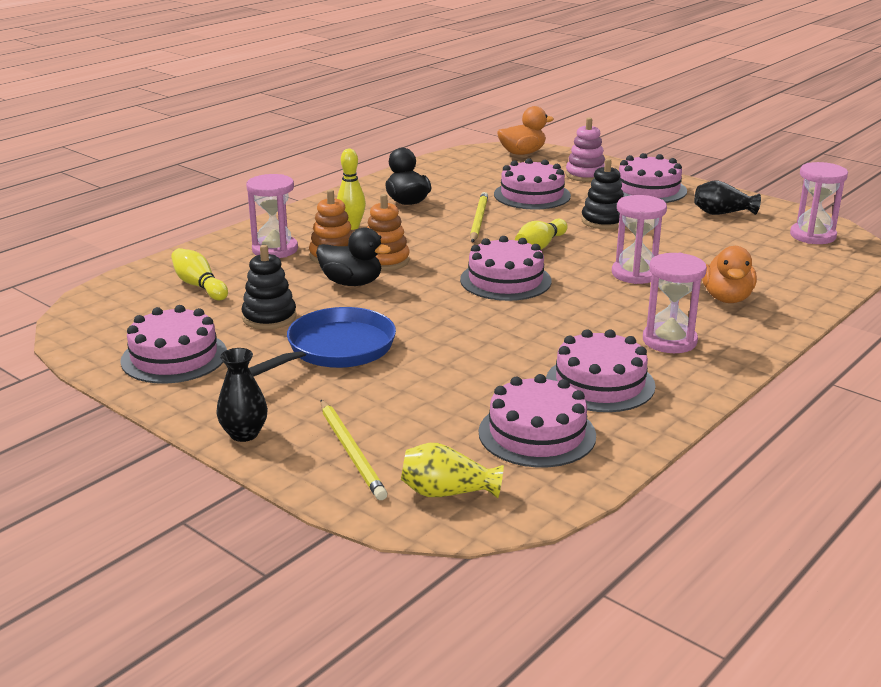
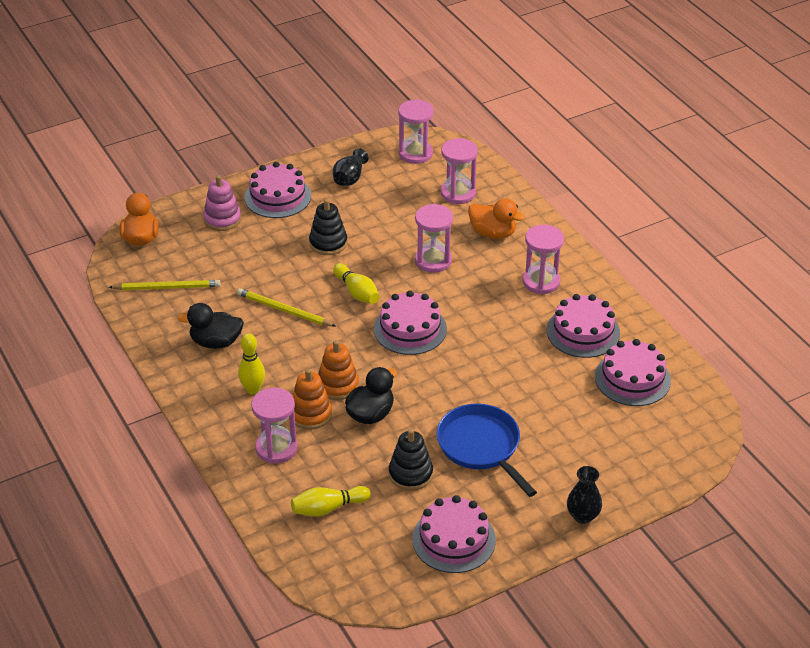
camera: 70 degrees left, 15 degrees up
yellow pencil [321,400,387,500] -> yellow pencil moved to [109,280,221,290]
yellow vase [401,443,504,498] -> none
pink cake [494,158,571,210] -> none
none -> pink hourglass [441,138,478,204]

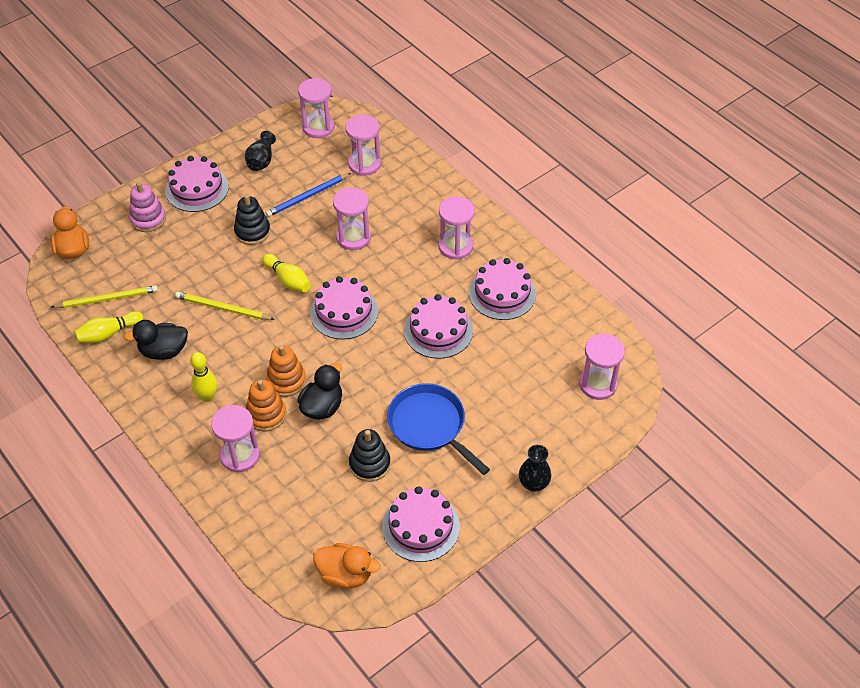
camera: 10 degrees left, 10 degrees up
yellow bowling pin [291,486,371,517] -> yellow bowling pin moved to [74,311,143,343]
orange duck [468,198,525,239] -> orange duck moved to [313,543,381,588]
pink cake [595,339,671,406] -> pink cake moved to [404,294,473,359]
none -> blue pencil [266,173,351,217]
none -> pink hourglass [579,334,625,400]

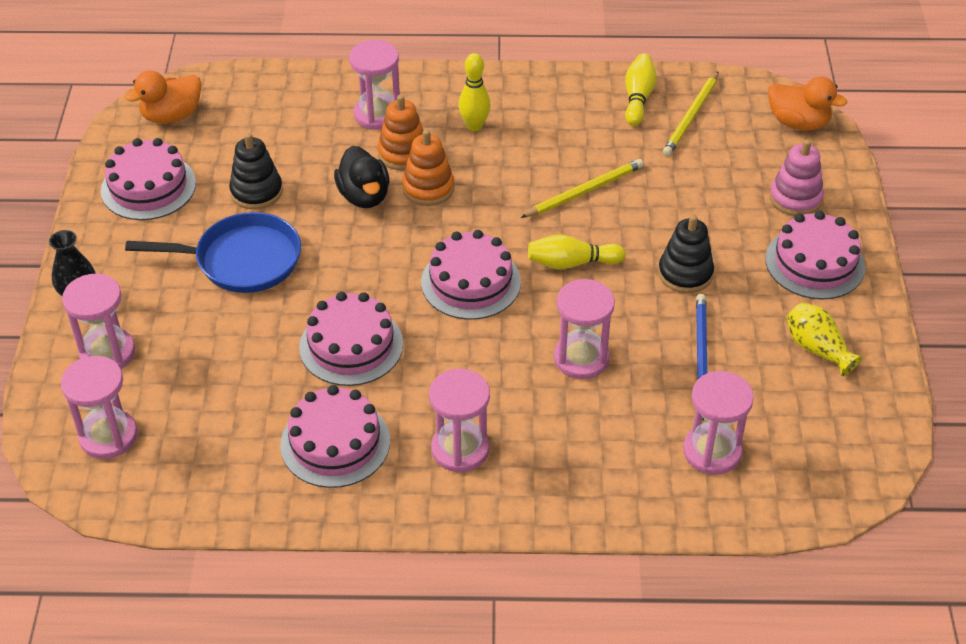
camera: 130 degrees right, 5 degrees down
black duck [124,320,188,360] -> none
black vase [245,131,276,171] -> yellow vase [786,302,862,376]
pink hourglass [298,78,334,138] -> pink hourglass moved to [62,274,135,369]

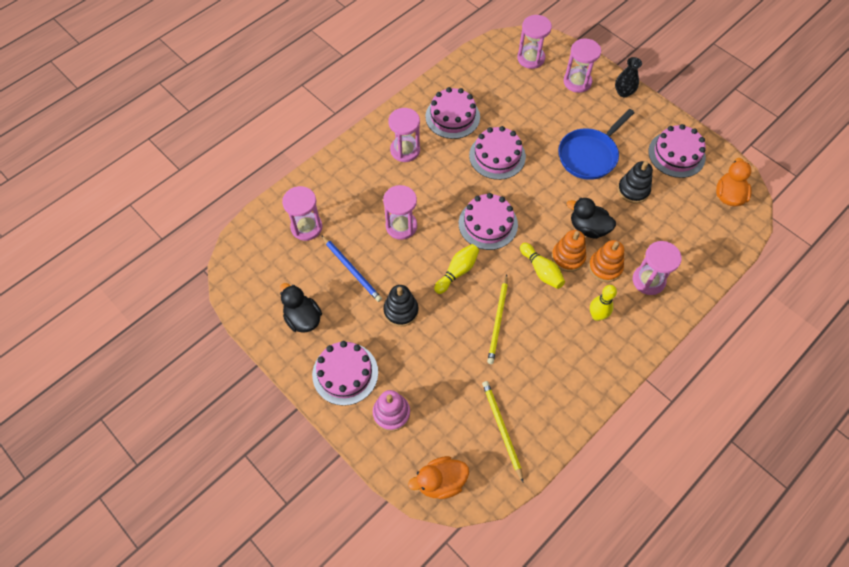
camera: 135 degrees right, 15 degrees up
yellow bowling pin [625,54,657,126] -> yellow bowling pin moved to [520,243,565,289]
yellow vase [786,302,862,376] -> black duck [280,283,322,333]

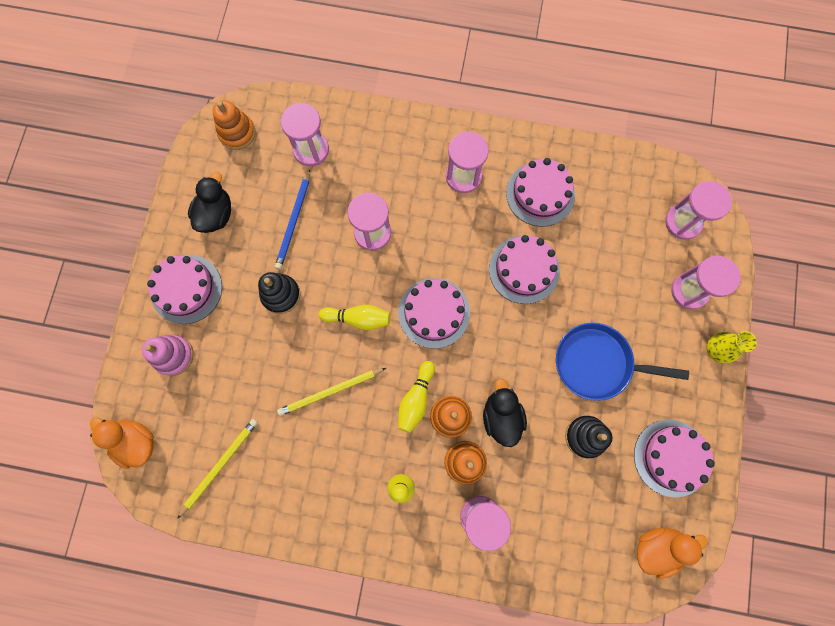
camera: 55 degrees right, 15 degrees up
black vase [615,57,642,97] -> yellow vase [706,331,757,364]
none -> orange stacking toy [213,100,256,150]

